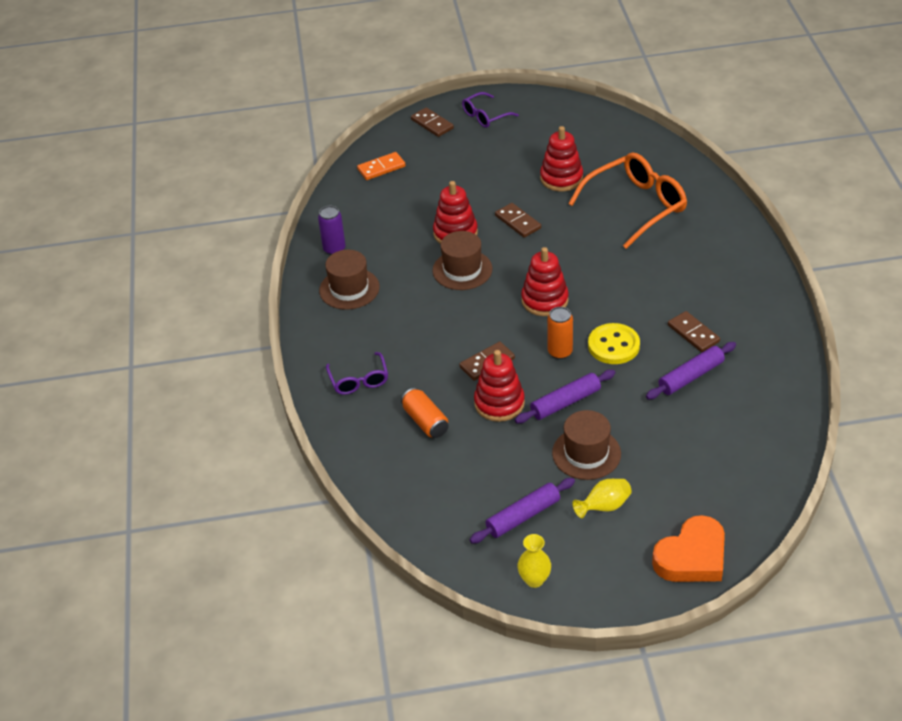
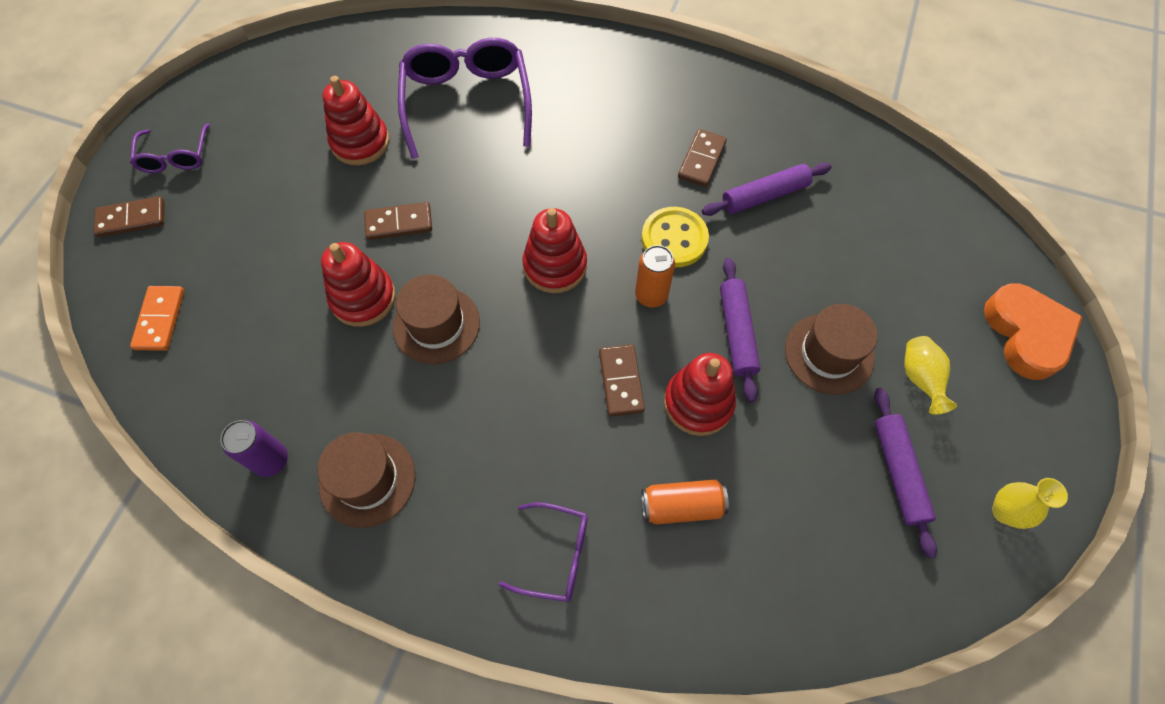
camera: 65 degrees left, 20 degrees up
orange glasses [568,152,687,249] -> purple glasses [398,38,532,159]
purple rolling pin [646,342,736,399] -> purple rolling pin turned 75 degrees clockwise [702,163,832,216]
brown domino [668,311,720,352] -> brown domino turned 60 degrees counterclockwise [678,129,727,187]

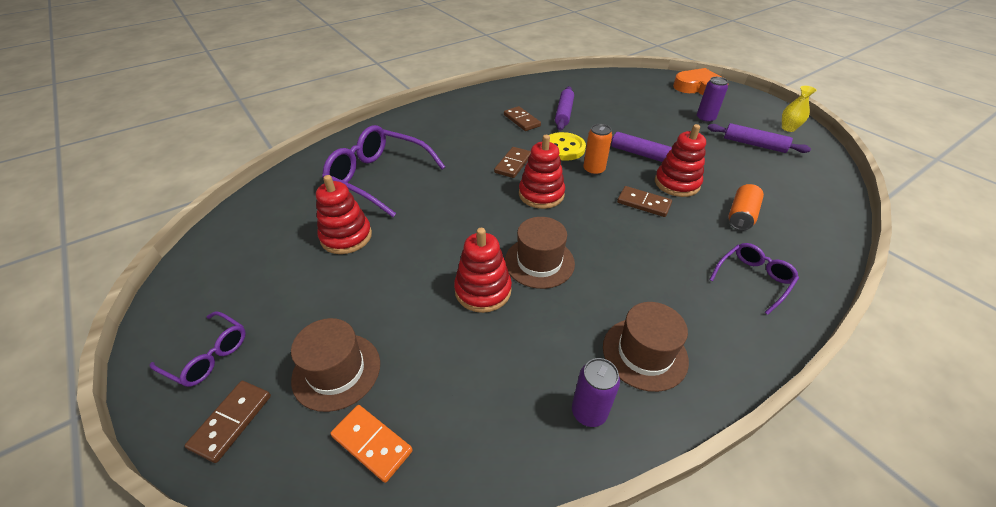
camera: 55 degrees left, 20 degrees down
brown domino [364,202,432,240] -> brown domino moved to [494,147,531,178]
brown hat [785,304,878,395] -> brown hat moved to [291,318,380,412]
yellow vase [904,336,957,415] -> purple can [697,77,728,123]

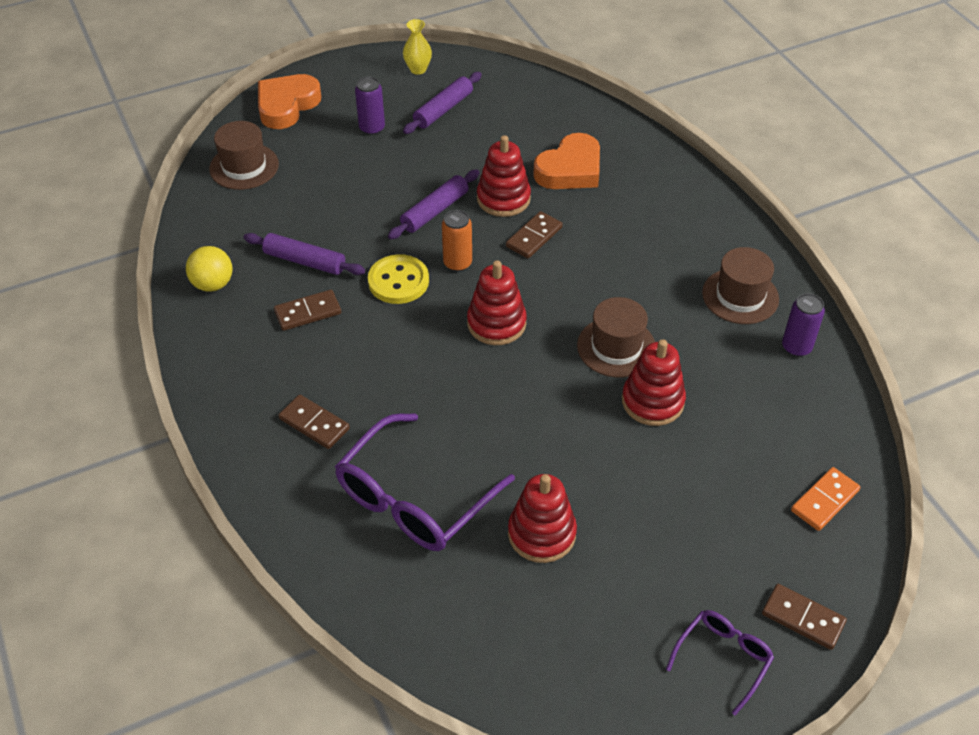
camera: 80 degrees left, 5 degrees up
brown hat [291,318,380,412] -> brown hat moved to [209,121,279,190]
brown domino [494,147,531,178] -> brown domino moved to [279,395,350,449]
purple glasses [709,243,799,315] -> none
orange can [729,184,764,230] -> orange heart [533,133,600,189]
none -> yellow ball [186,246,232,292]

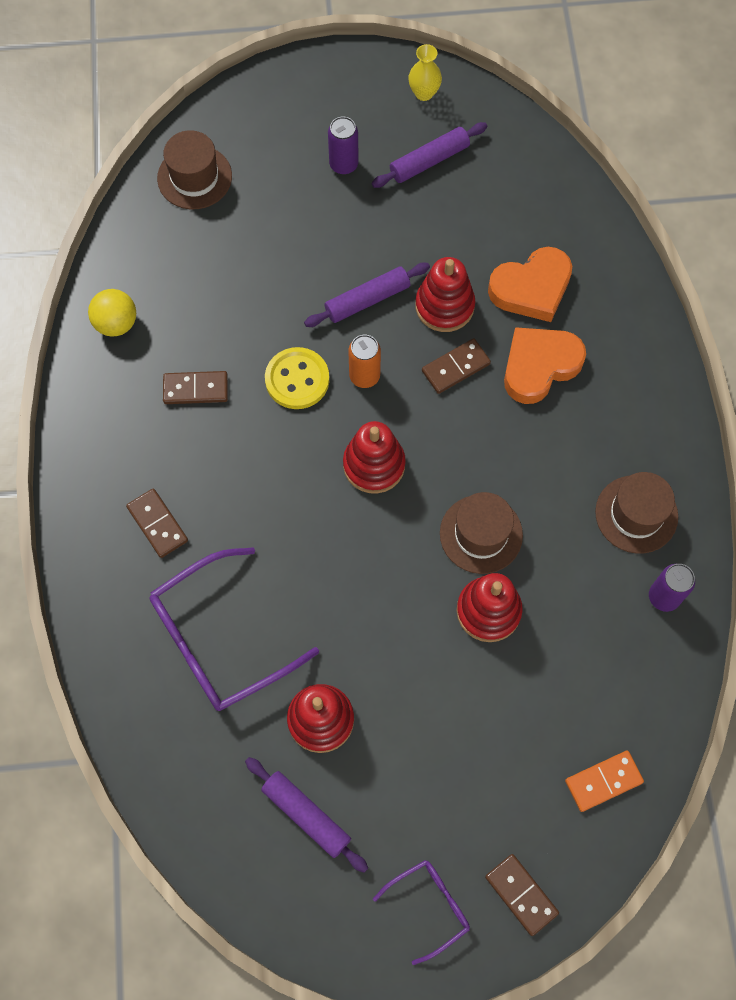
camera: 20 degrees right, 20 degrees up
purple rolling pin [244,233,365,275] -> purple rolling pin moved to [245,757,368,873]
orange heart [258,74,321,129] -> orange heart moved to [504,327,586,404]

